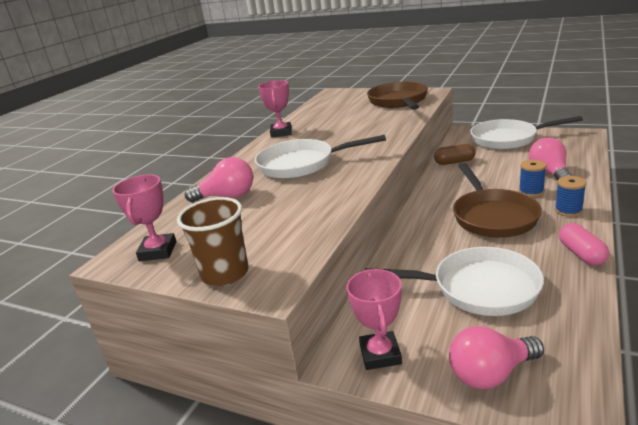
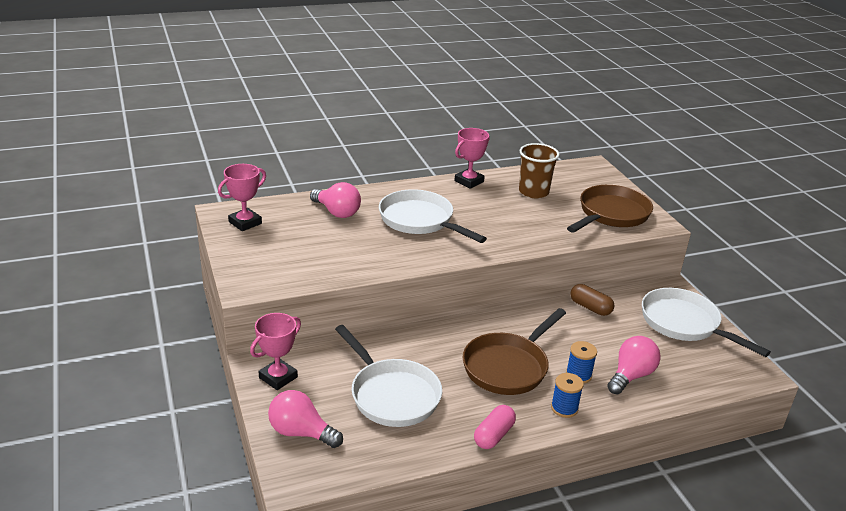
camera: 40 degrees right, 5 degrees up
brown cup [177,197,248,286] -> brown cup moved to [519,143,560,199]

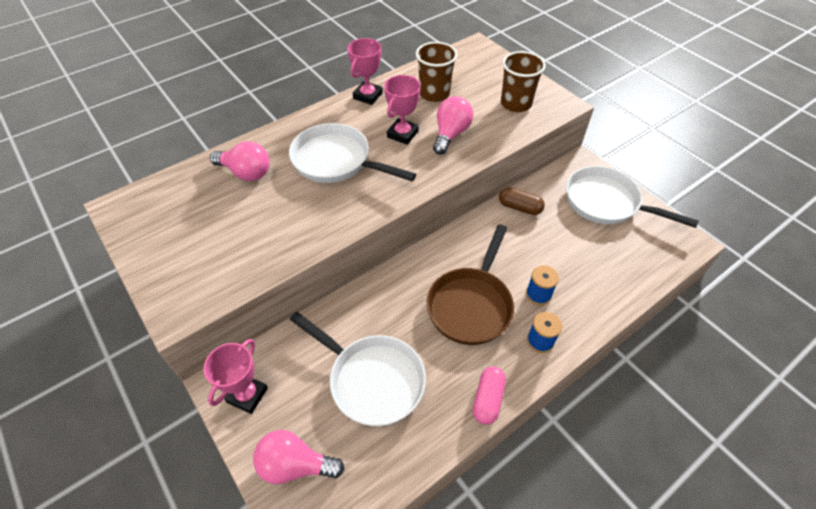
camera: 15 degrees left, 20 degrees up
pink trophy [218,164,266,231] -> pink trophy moved to [384,75,421,145]
brown pan [567,185,653,233] -> brown cup [501,51,546,112]
pink light bulb [607,336,661,394] -> pink light bulb moved to [433,96,473,155]

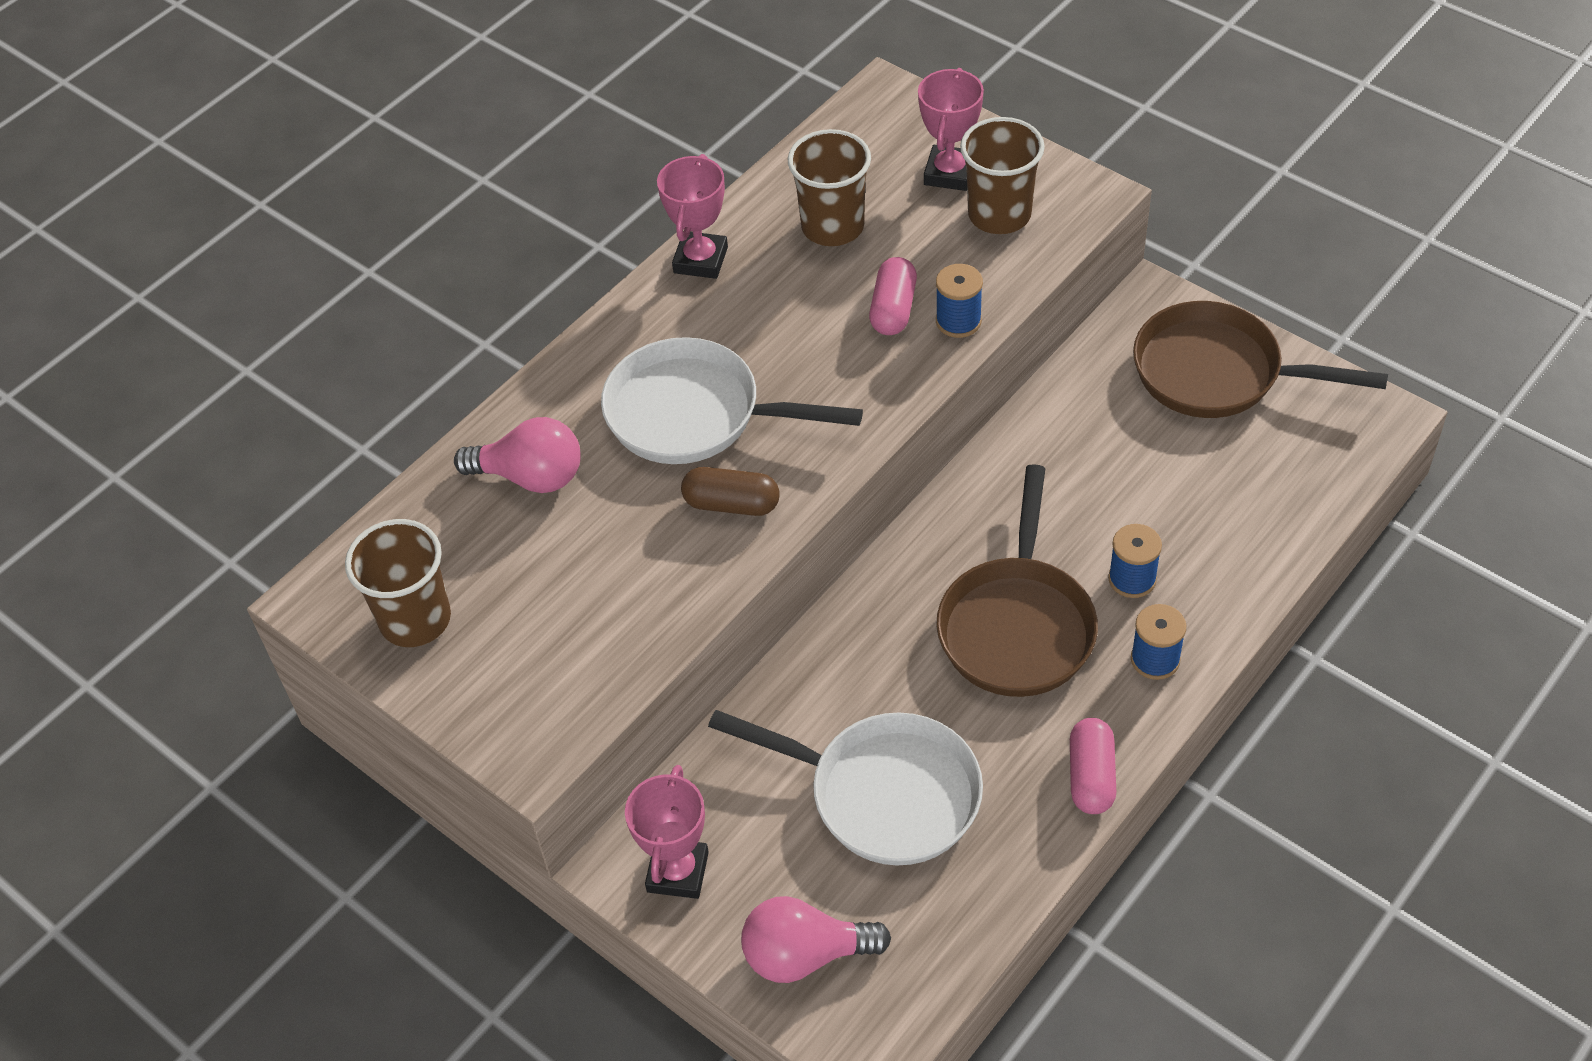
camera: 10 degrees left, 0 degrees up
pink trophy [384,75,421,145] -> pink trophy moved to [918,68,984,191]
pink light bulb [433,96,473,155] -> pink capsule [869,257,917,335]
brown capsule [499,187,545,215] -> brown capsule moved to [681,467,780,516]
white pan [566,166,699,228] -> brown pan [1133,301,1388,418]
none -> brown cup [345,519,451,647]
none -> blue spool [936,264,983,338]

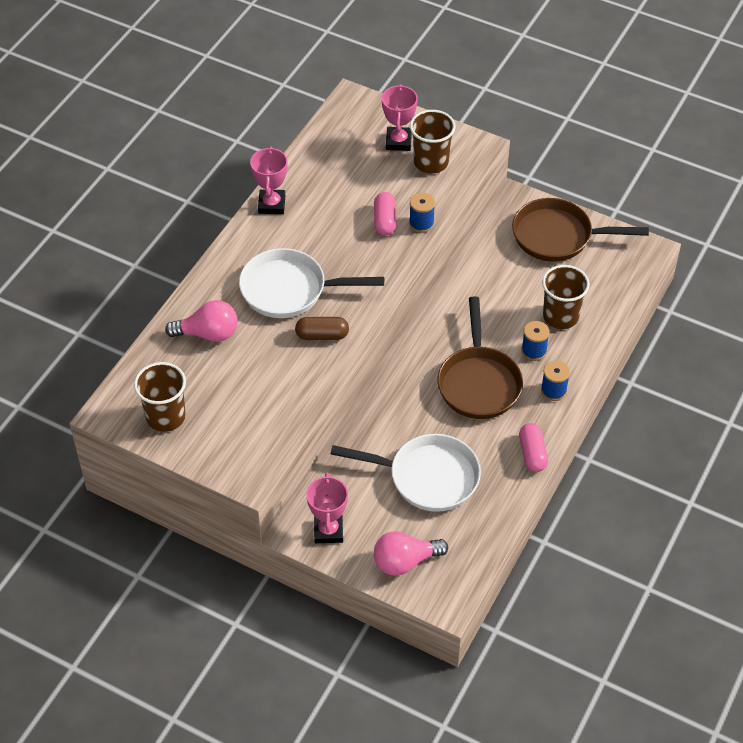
camera: 15 degrees left, 0 degrees up
brown cup [788,129,871,246] -> brown cup moved to [542,265,590,329]

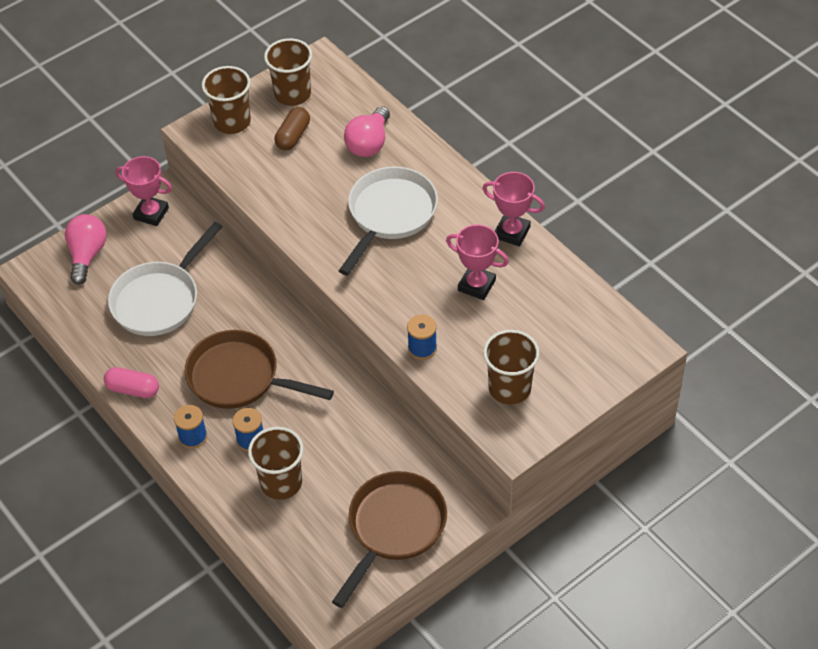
camera: 115 degrees right, 0 degrees up
brown capsule [295,317,349,340] -> brown capsule moved to [275,107,310,151]
pink capsule [374,192,396,236] -> none
pink trophy [382,84,418,151] -> pink trophy moved to [446,224,509,300]
none -> brown cup [202,66,251,134]

